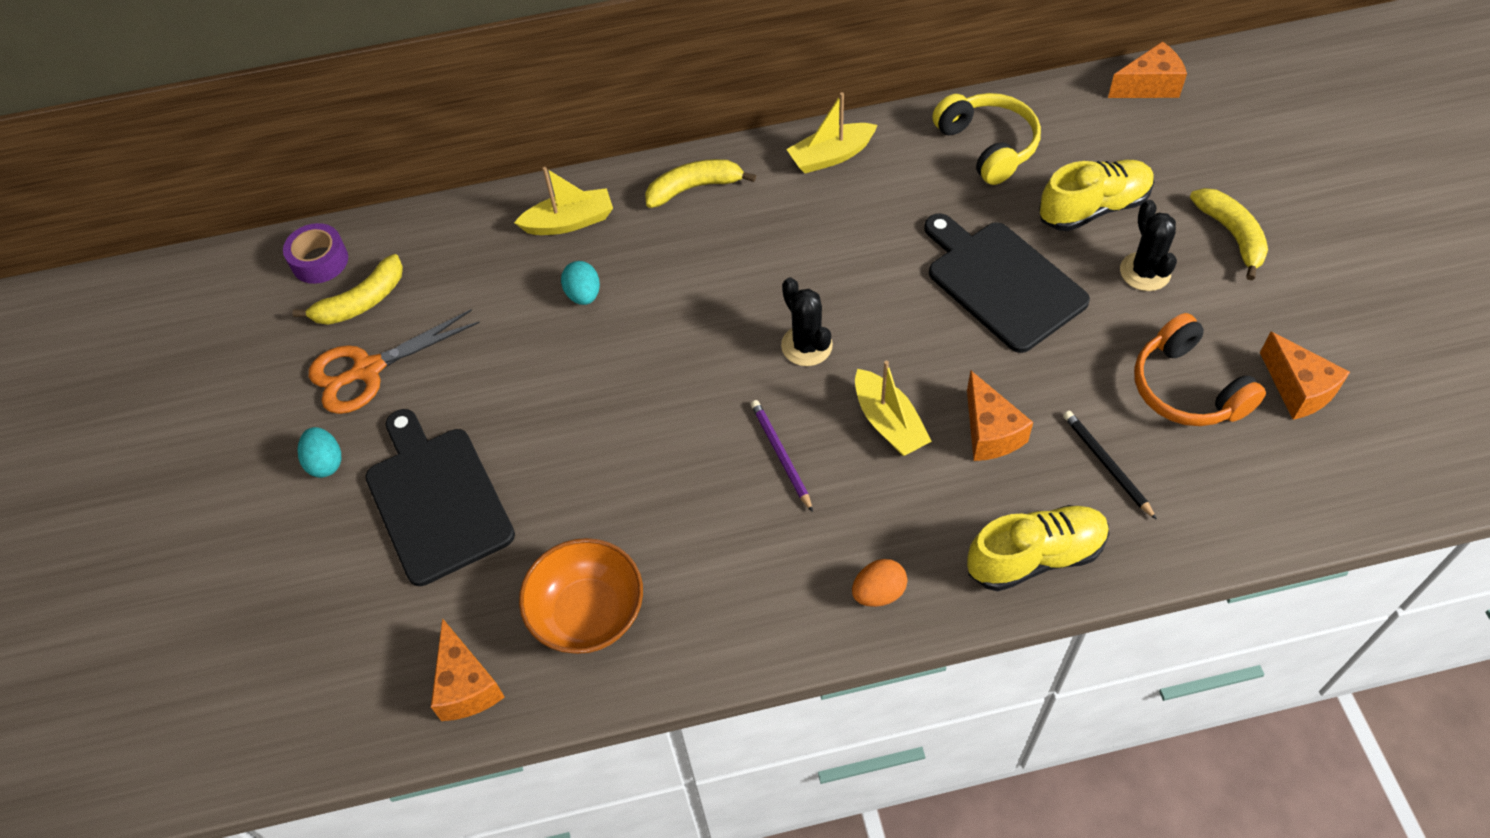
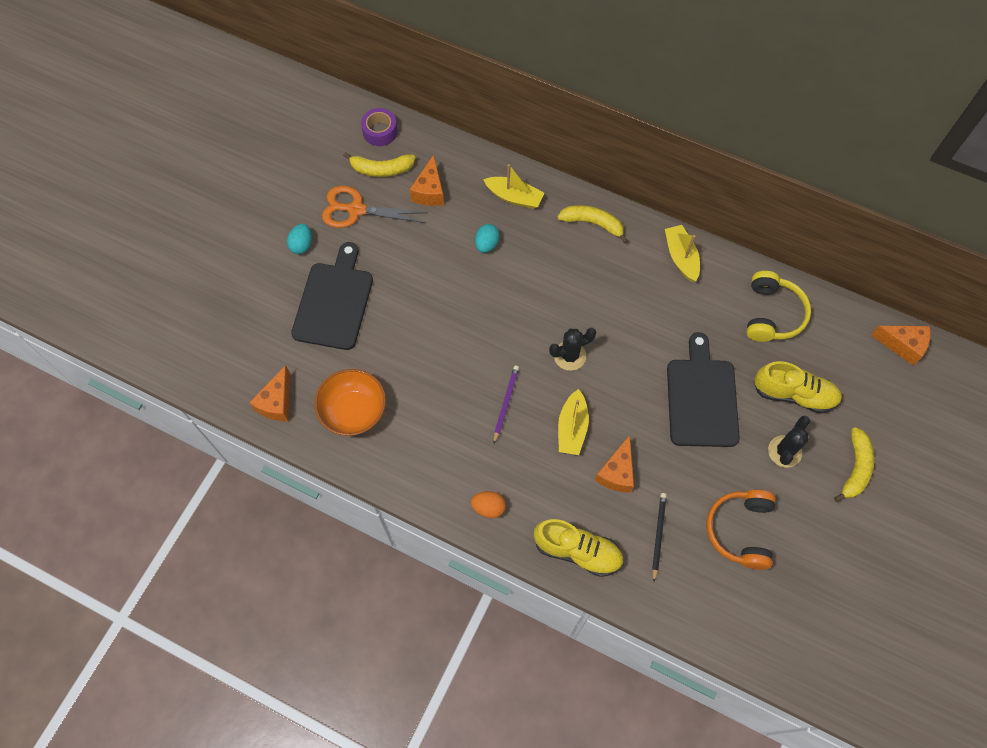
camera: 35 degrees right, 10 degrees up
black cactus [781,278,833,366] -> black cactus turned 60 degrees clockwise [549,328,596,371]
yellow boat [786,92,878,173] -> yellow boat turned 60 degrees clockwise [665,225,700,282]
orange cheese [1260,331,1350,420] -> orange cheese moved to [410,155,444,206]

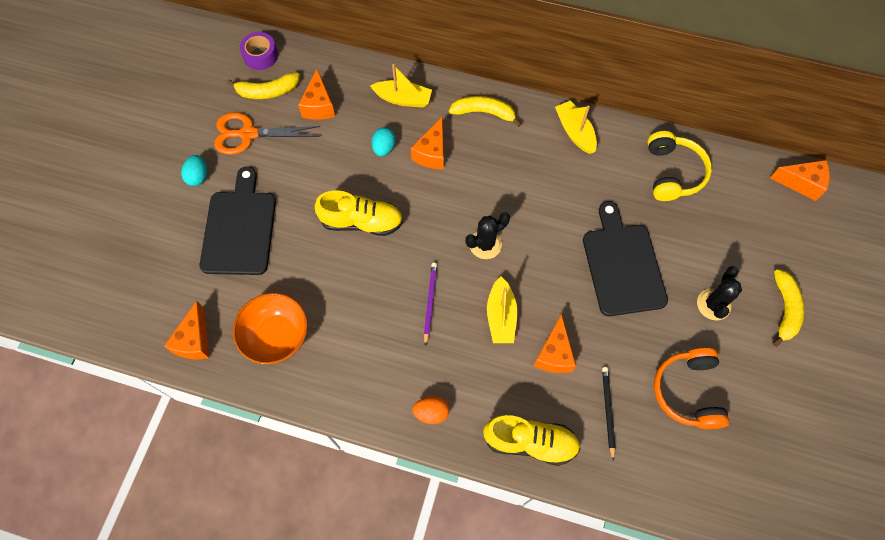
camera: 10 degrees left, 0 degrees up
yellow shoe [753,361,842,414] -> yellow shoe moved to [315,190,403,236]
none -> orange cheese [411,117,444,169]

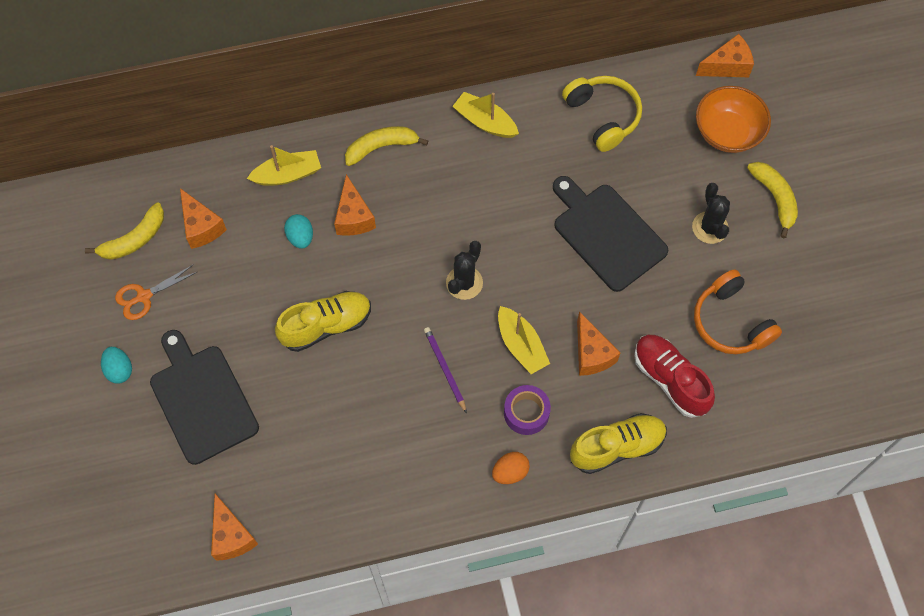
camera: 30 degrees left, 0 degrees up
orange scissors [214,112,320,155] -> orange scissors [115,265,197,320], size x0.67
orange bowl [233,293,308,364] -> orange bowl moved to [696,86,771,153]
purple tape [240,32,278,70] -> purple tape moved to [504,385,551,435]
black pencil [602,367,616,461] -> red shoe [634,335,715,418]

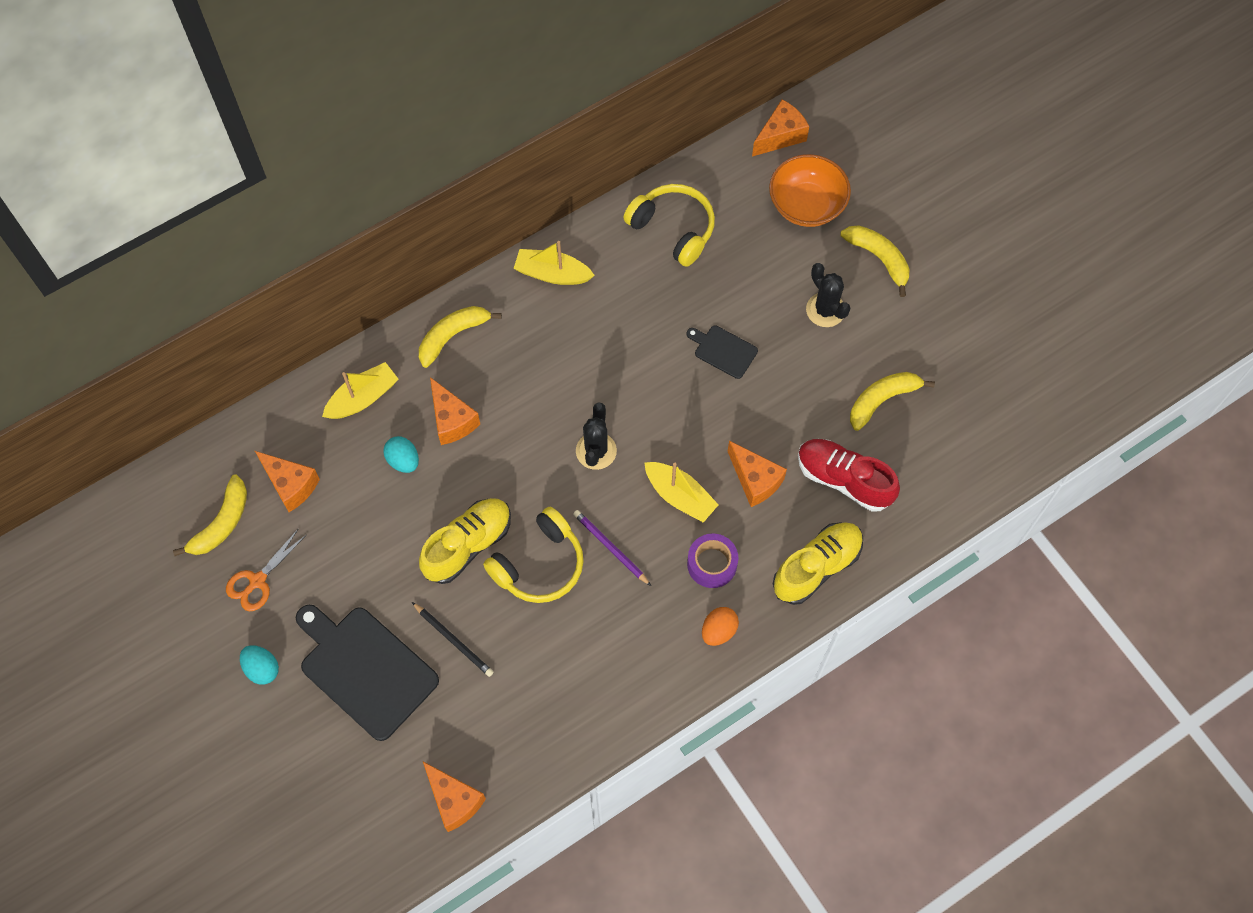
camera: 20 degrees left, 0 degrees up
black cutting board [553,176,669,292] -> black cutting board [687,325,758,379], size x0.49
orange headphones [694,269,782,354] -> yellow banana [850,372,935,431]
none -> black pencil [412,602,494,677]
none -> yellow headphones [483,507,584,603]

